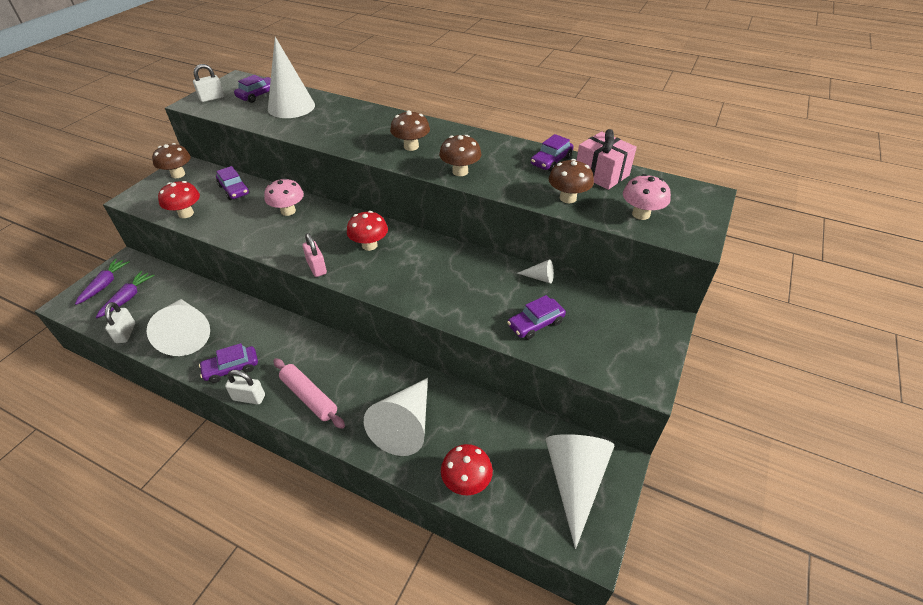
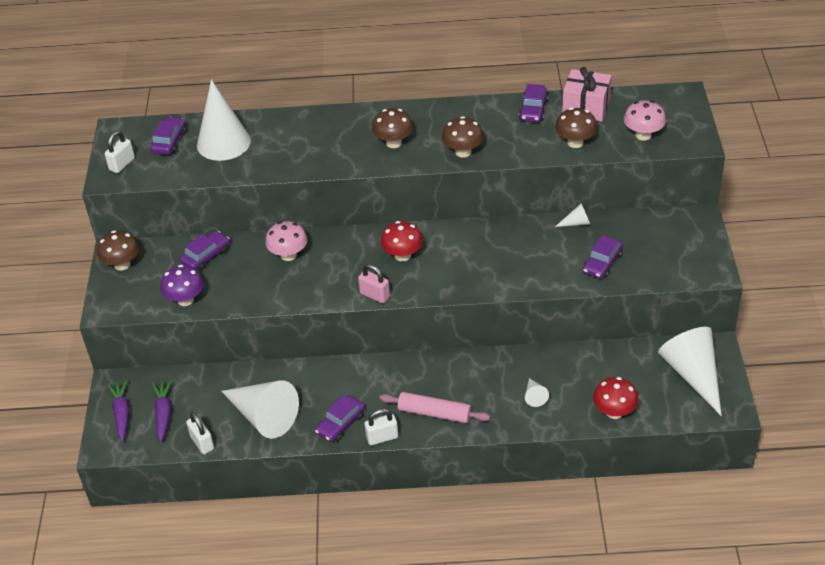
camera: 25 degrees left, 0 degrees up
red mushroom [158,181,200,218] -> purple mushroom [160,265,204,306]
purple car [216,166,250,200] -> purple car turned 75 degrees counterclockwise [180,231,230,271]
white cone [364,378,428,456] -> white cone [525,378,549,407], size x0.42

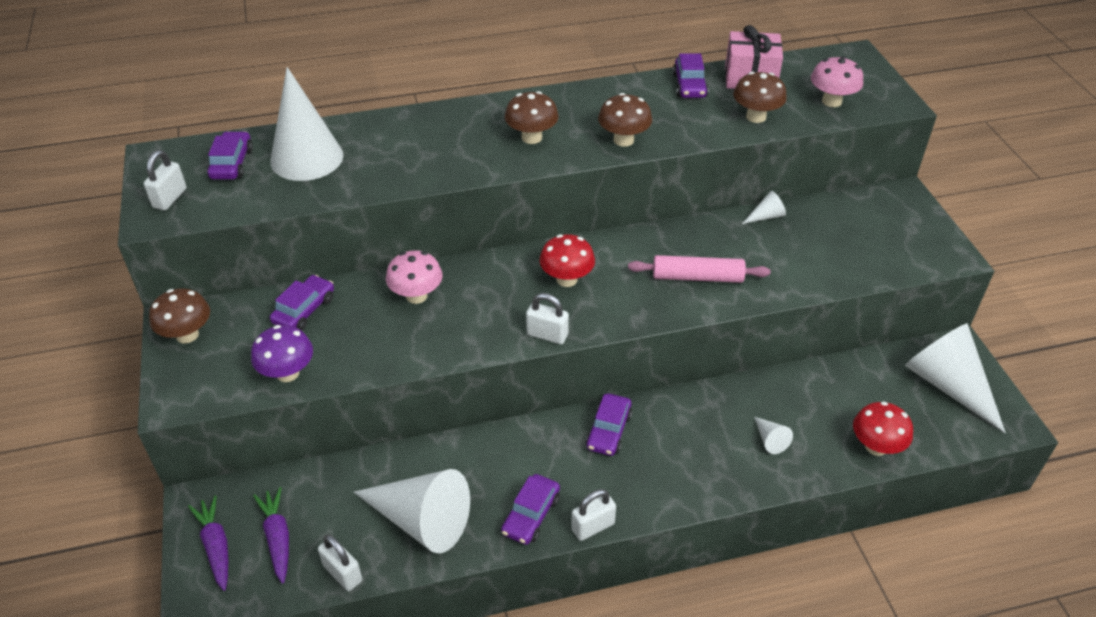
camera: 15 degrees left, 0 degrees up
pink padlock [358,264,390,303] -> white padlock [526,293,569,344]
pink rolling pin [379,392,490,423] -> pink rolling pin moved to [628,255,771,283]
purple car [583,235,623,279] -> purple car moved to [586,393,632,456]

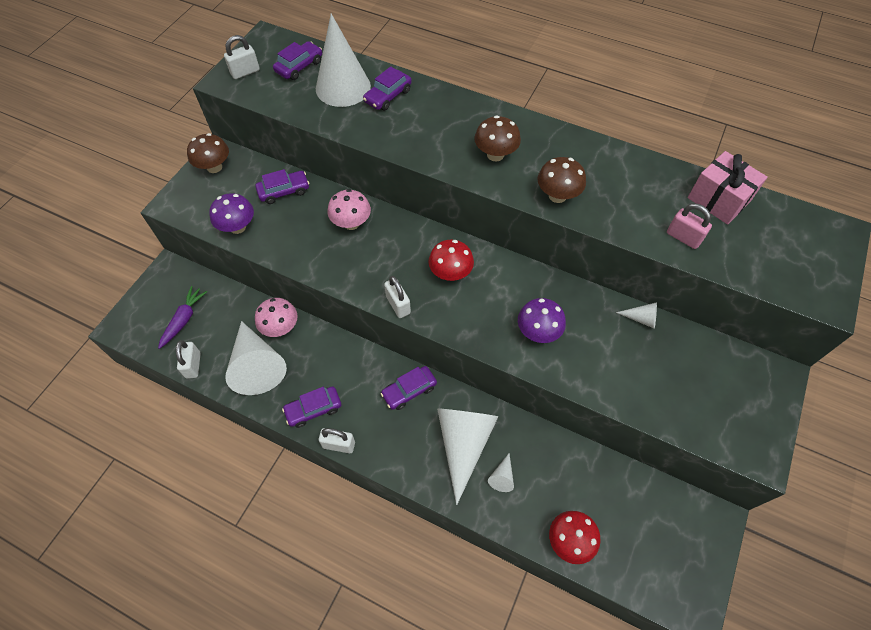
camera: 40 degrees right, 15 degrees up
purple carrot [188,495,228,591] -> none
pink rolling pin [628,255,771,283] -> purple mushroom [518,298,566,343]
purple car [673,53,708,98] -> purple car moved to [363,66,412,111]
brown mushroom [733,72,787,123] -> pink padlock [667,203,712,249]
pink mushroom [811,56,863,107] -> pink mushroom moved to [255,298,298,337]
white cone [905,323,1006,433] -> white cone moved to [437,408,499,505]

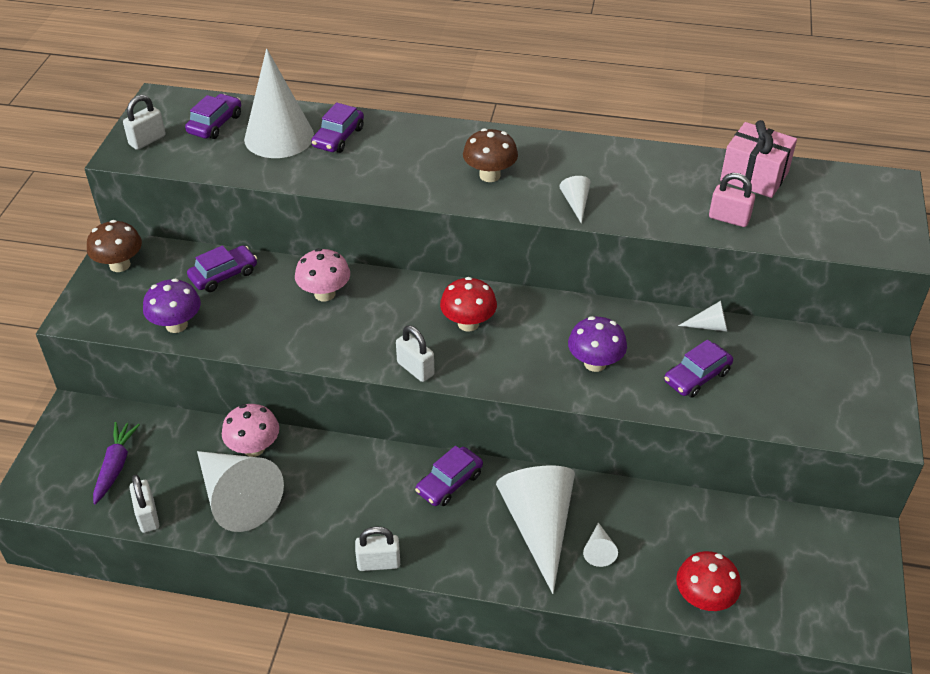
camera: 15 degrees left, 15 degrees down
purple car [282,387,341,428] -> purple car moved to [664,340,733,398]
brown mushroom [538,157,586,203] -> white cone [559,176,591,224]

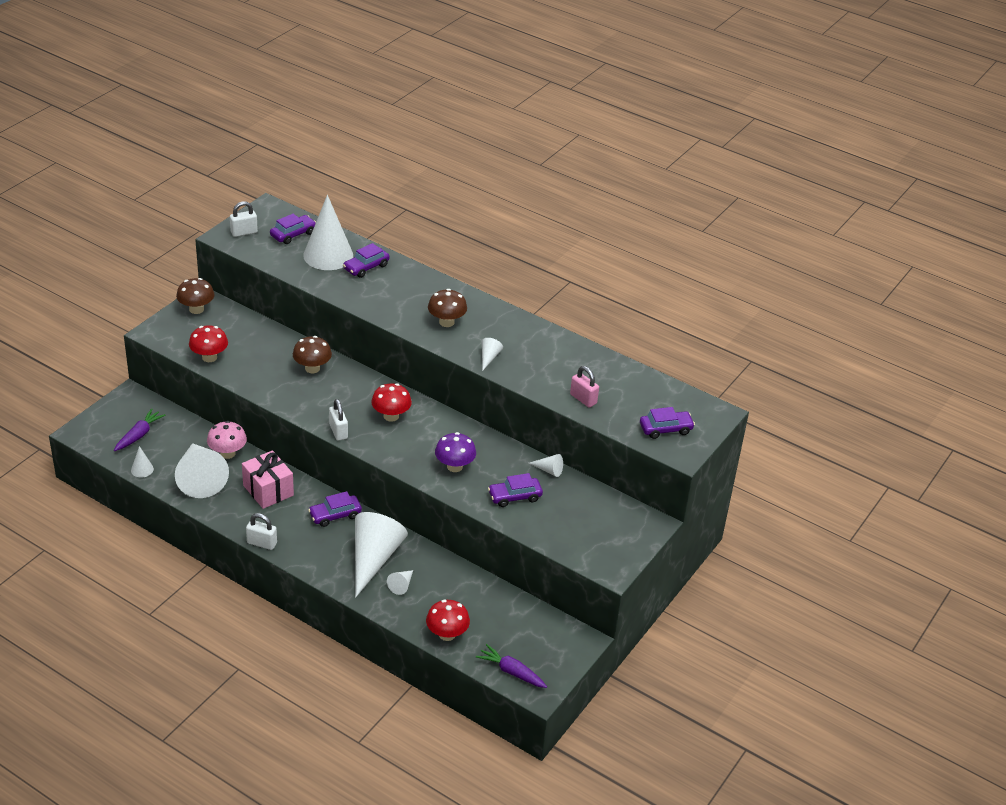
camera: 20 degrees right, 5 degrees down
white padlock [129,475,159,533] -> white cone [131,446,154,478]
purple mushroom [143,279,201,333] -> red mushroom [189,325,228,362]
purple car [187,245,257,292] -> purple car moved to [640,407,695,439]
pink mushroom [295,248,350,301] -> brown mushroom [293,336,332,373]
pink gift [720,120,797,198] -> pink gift moved to [242,450,294,509]
none -> purple carrot [476,644,547,688]

